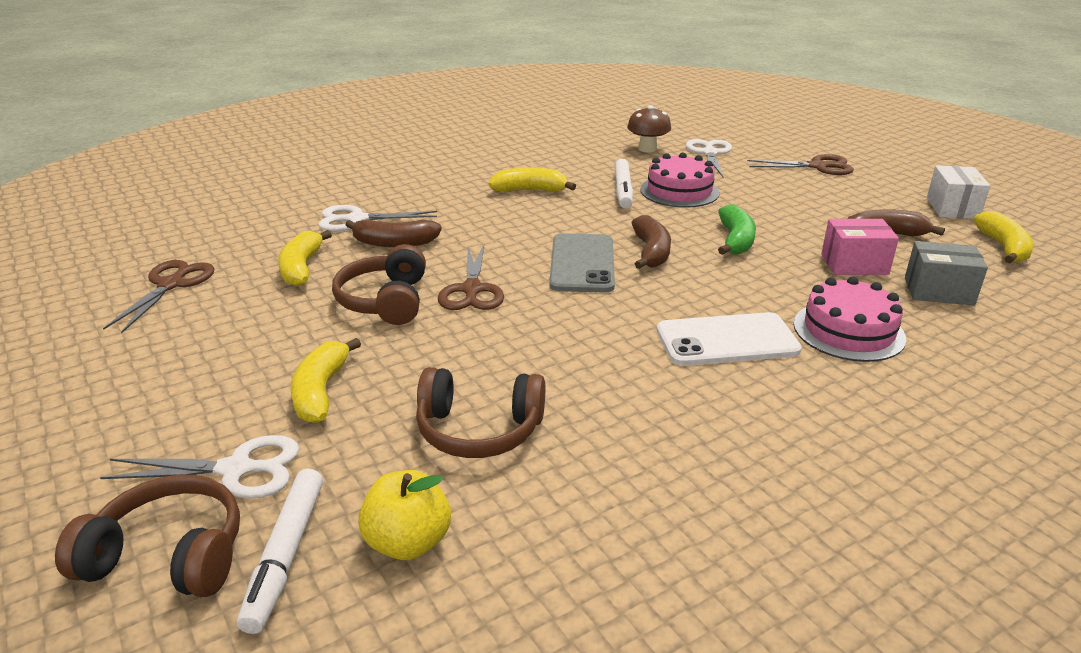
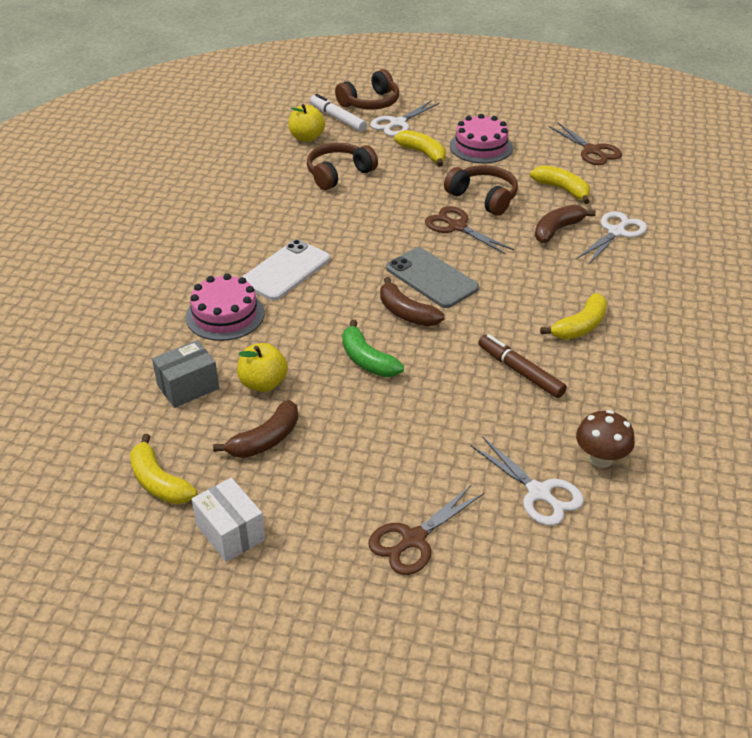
camera: 135 degrees right, 10 degrees up
white marker [614,159,633,208] -> brown marker [478,334,567,398]
pink cake [640,152,720,208] -> pink cake moved to [450,114,513,163]
pink box [821,219,899,275] -> yellow apple [237,343,288,392]

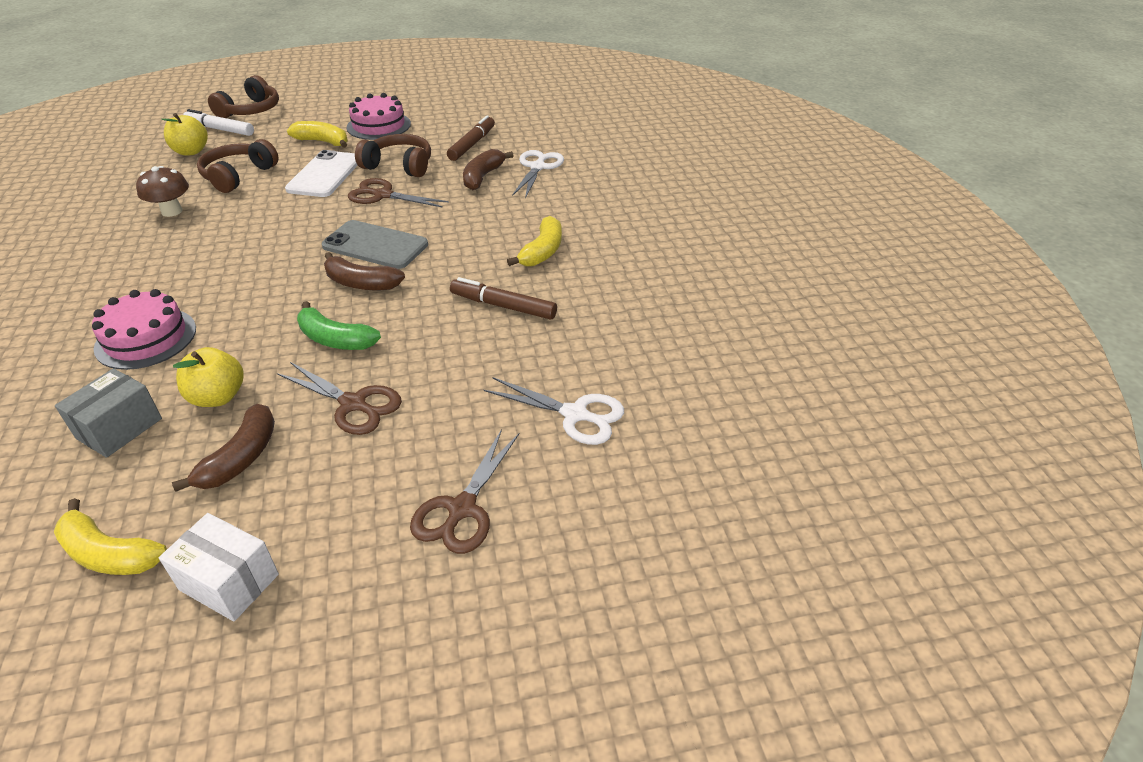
camera: 25 degrees left, 0 degrees up
white phone [242,239,330,301] -> white phone moved to [285,150,358,197]
white scissors [370,100,440,137] -> none
yellow banana [530,165,590,204] -> brown marker [447,115,495,161]
brown scissors [549,122,622,165] -> brown scissors moved to [277,362,402,435]
brown mushroom [576,410,635,468] -> brown mushroom moved to [136,166,189,217]

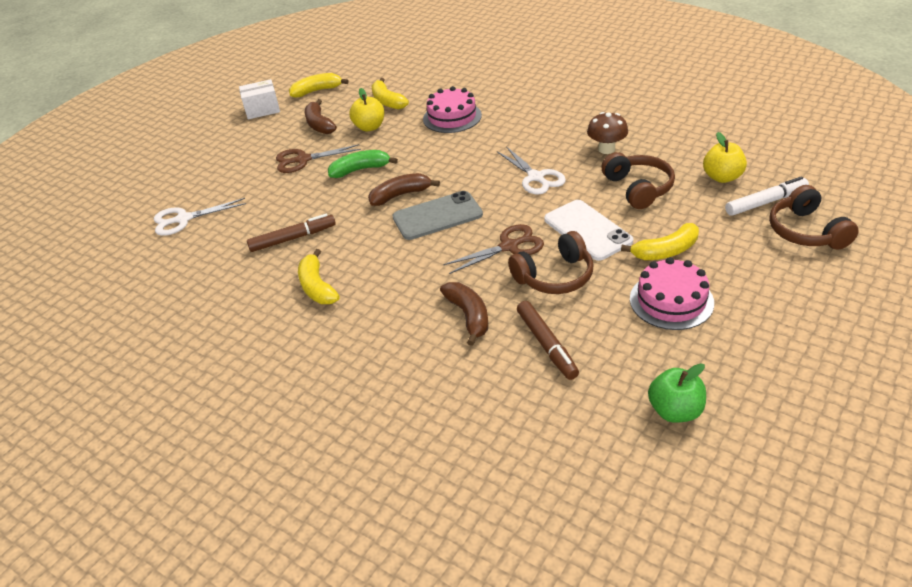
camera: 140 degrees right, 0 degrees up
grey box [55,368,162,458] -> yellow banana [372,78,409,110]
brown scissors [410,429,520,554] -> none
white scissors [512,150,564,198] -> white scissors moved to [497,146,566,195]
none -> green apple [648,363,706,423]

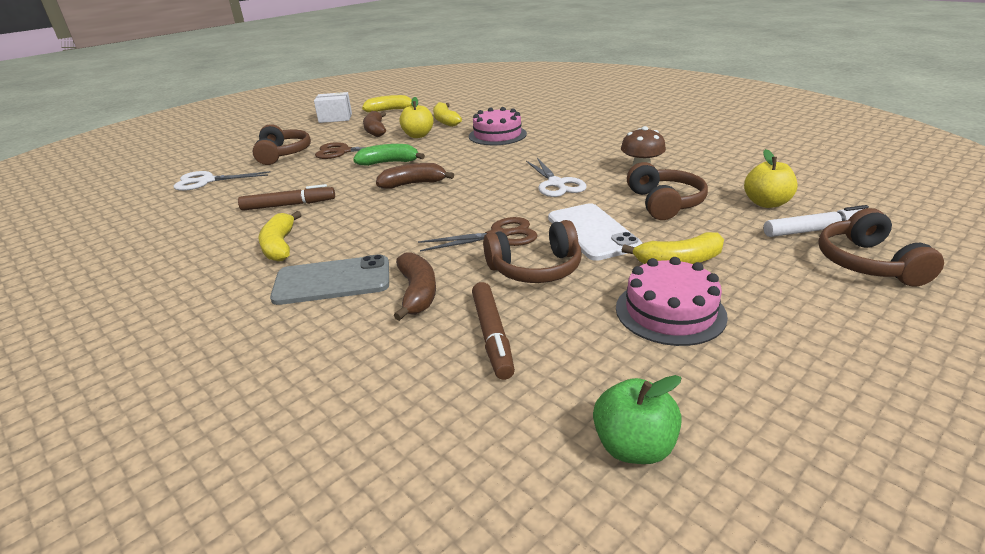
camera: 10 degrees right, 10 degrees down
grey phone [393,191,483,240] -> grey phone moved to [270,254,389,305]
none -> brown headphones [252,124,311,165]

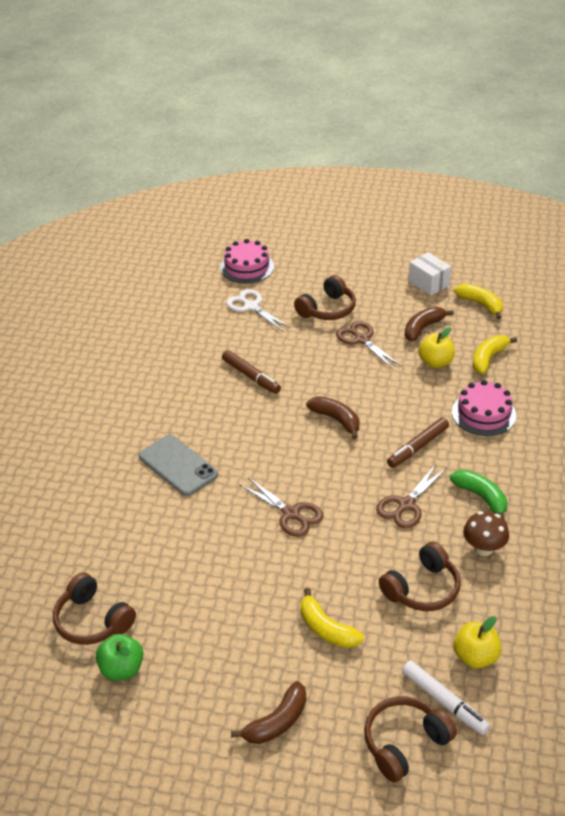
camera: 55 degrees right, 10 degrees up
yellow banana [258,211,302,261] -> none
green banana [353,144,425,166] -> green banana moved to [450,470,507,519]
brown banana [393,252,436,321] -> brown banana moved to [231,681,306,744]
brown marker [472,282,515,380] -> brown marker moved to [387,418,449,468]
brown headphones [483,220,581,283] -> brown headphones moved to [53,572,136,645]
white scissors [526,158,587,197] -> brown scissors [376,464,447,528]
white phone [548,203,642,261] -> none
pink cake [616,257,728,346] -> pink cake moved to [220,239,274,283]

